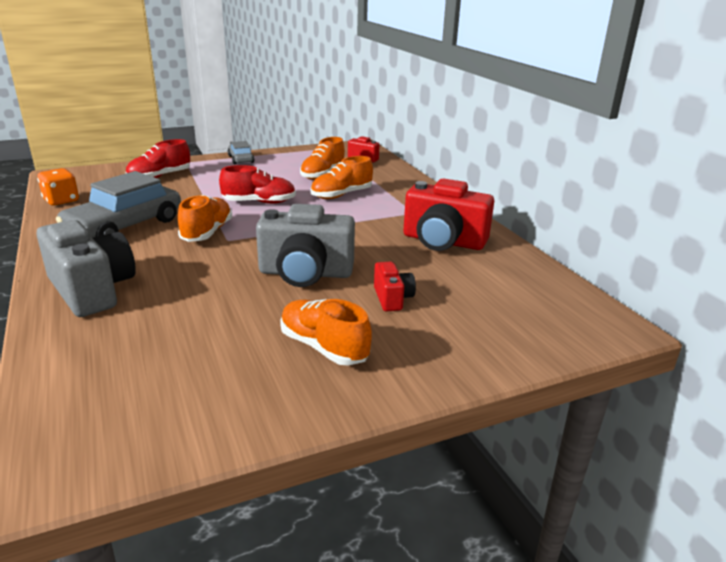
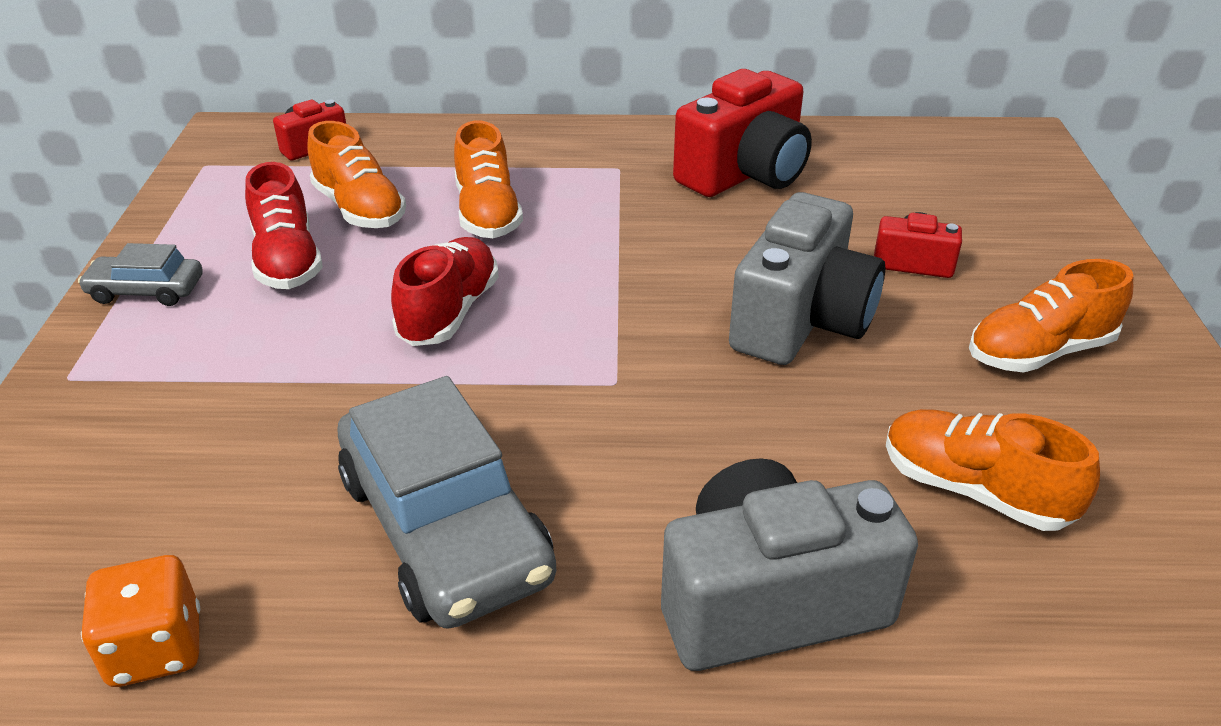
camera: 65 degrees left, 10 degrees up
red shoe [126,139,190,178] -> red shoe moved to [245,162,323,289]
orange shoe [178,195,232,242] -> orange shoe moved to [886,409,1100,531]

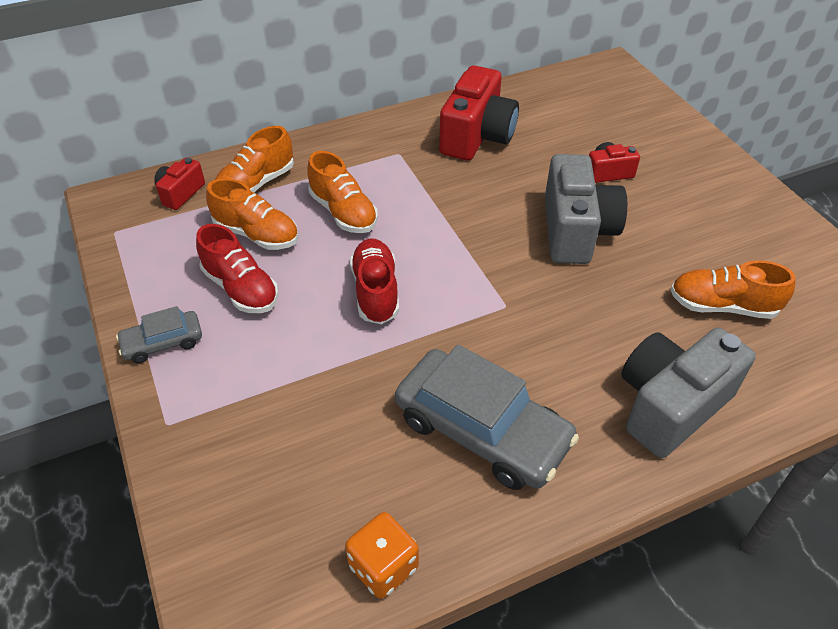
camera: 25 degrees left, 10 degrees up
orange shoe [969,259,1133,373] -> orange shoe moved to [215,126,294,193]

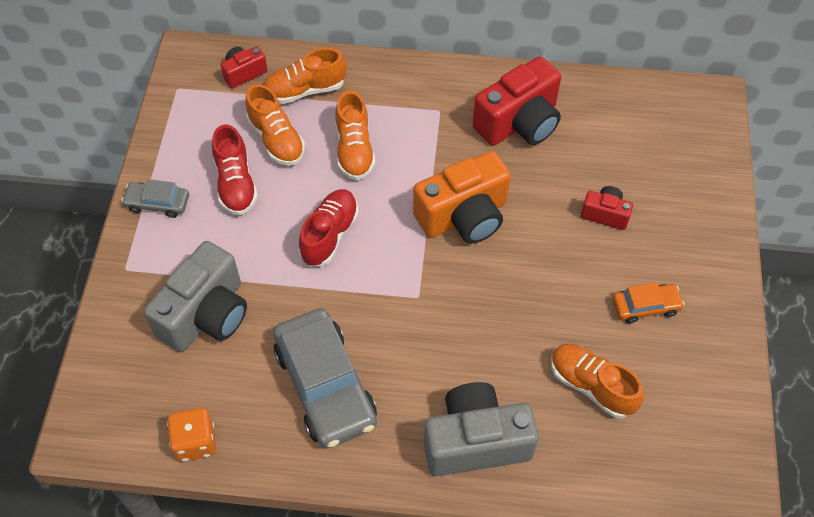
camera: 30 degrees right, 10 degrees up
grey camera [545,154,627,264] -> grey camera moved to [144,241,247,352]
none -> orange camera [413,151,511,244]
none -> orange car [613,282,685,324]

